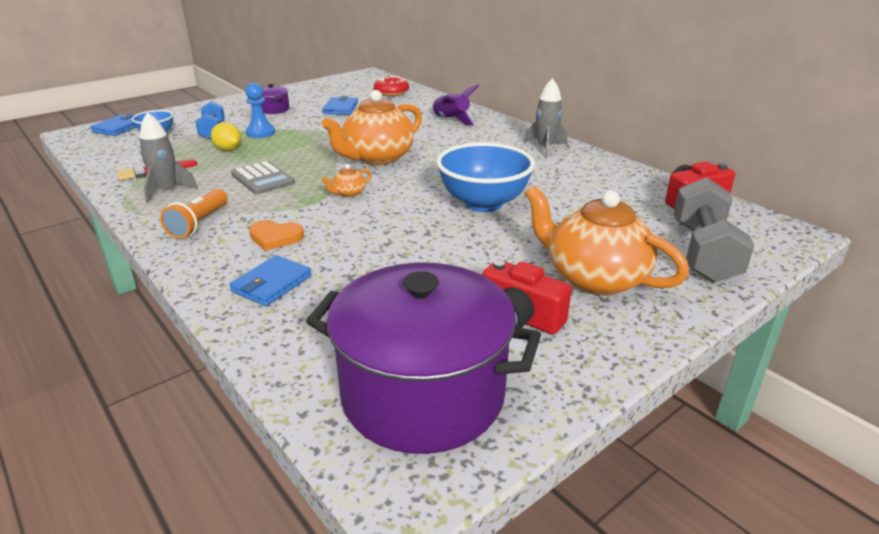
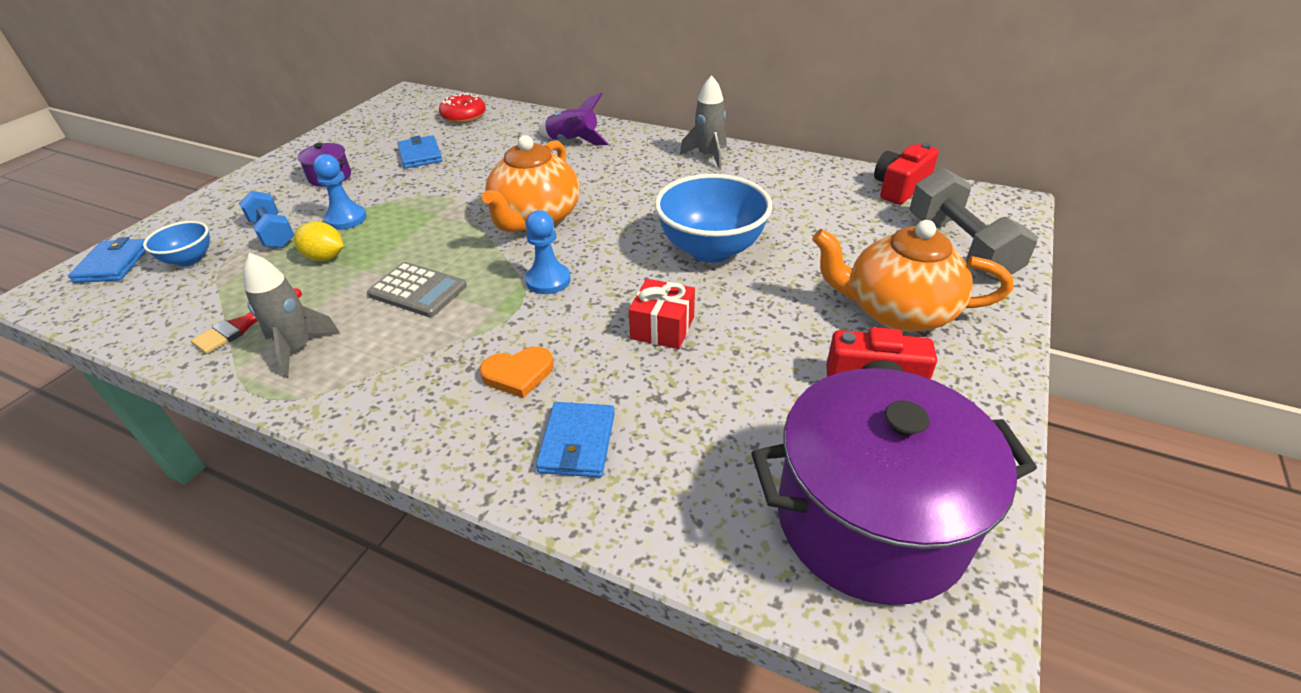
camera: 25 degrees left, 10 degrees up
orange flashlight [160,189,228,239] -> none
orange teapot [322,164,372,197] -> blue pawn [525,210,571,294]
none -> red gift [629,279,695,349]

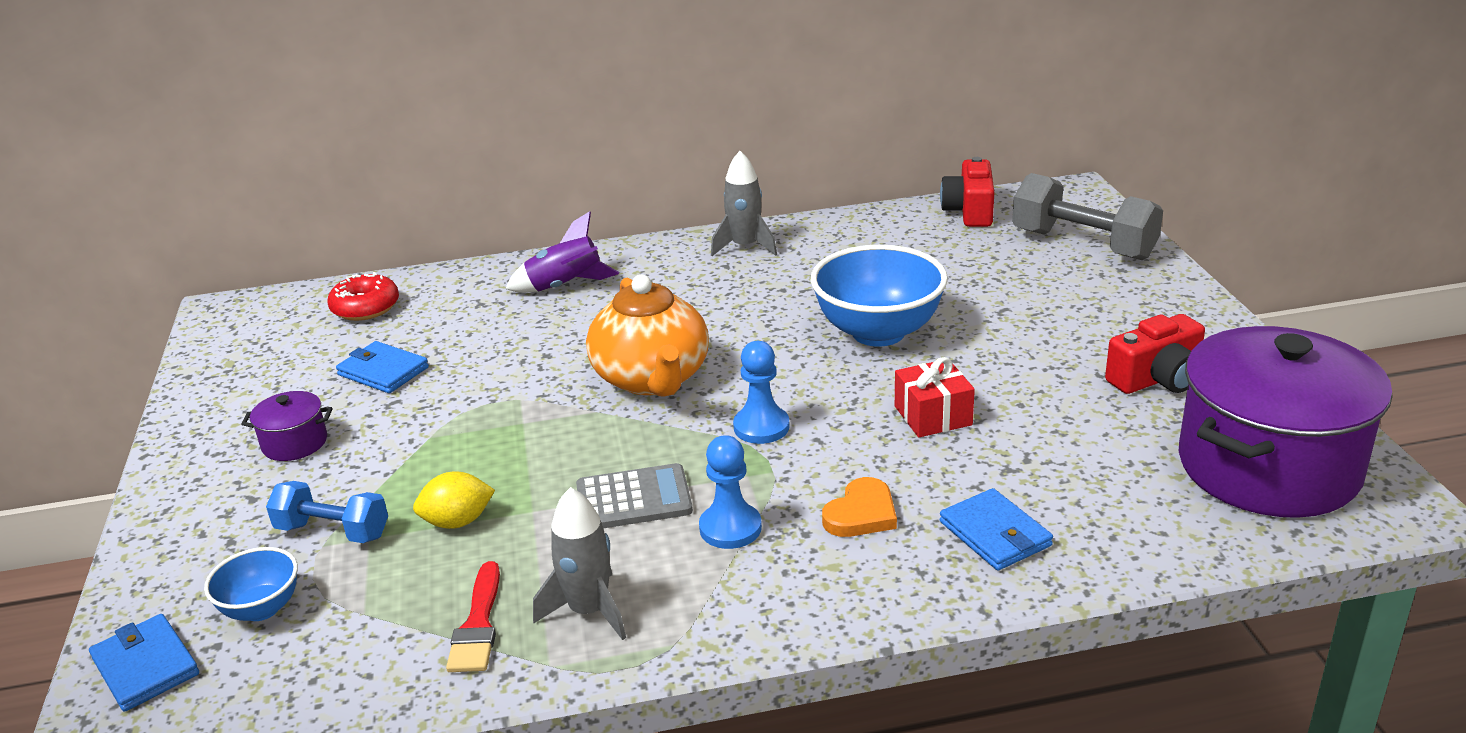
camera: 35 degrees left, 10 degrees down
blue pawn [313,154,367,230] -> blue pawn moved to [699,435,762,549]
orange teapot [812,220,1013,332] -> none

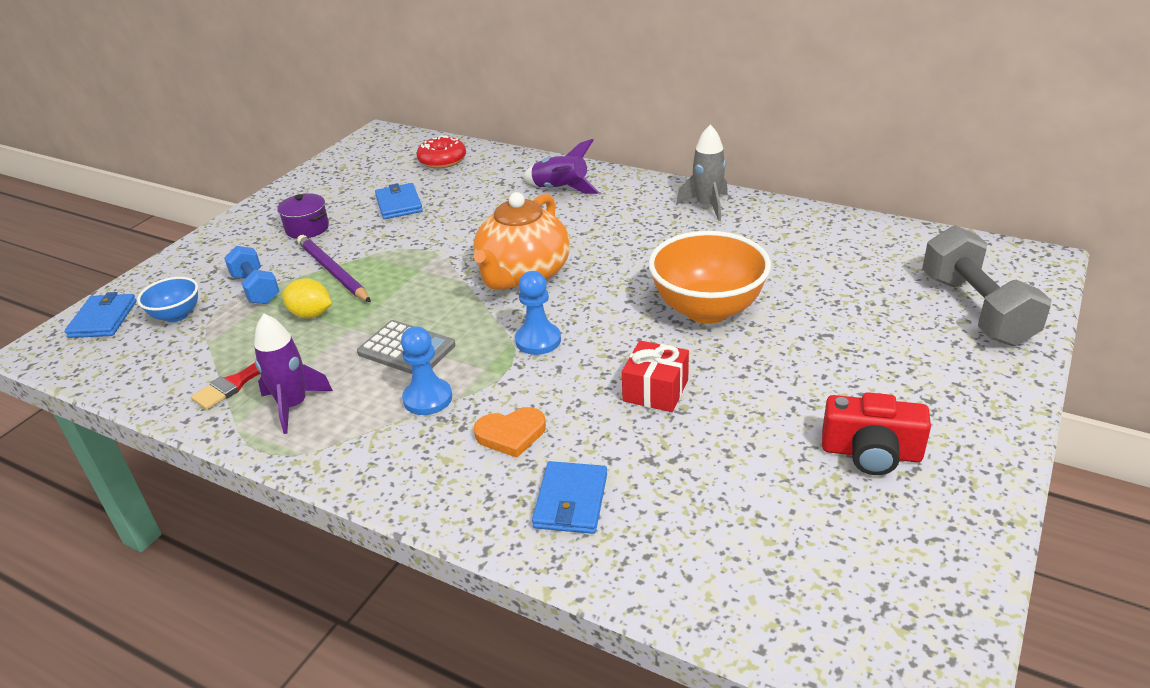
camera: 40 degrees right, 5 degrees up
grey rocket [533,487,626,640] -> purple rocket [254,314,333,434]
blue bowl [811,245,948,347] -> orange bowl [648,231,771,324]
red camera [940,157,995,227] -> none
purple pot [1179,326,1393,518] -> none
none -> purple pencil [297,235,371,302]

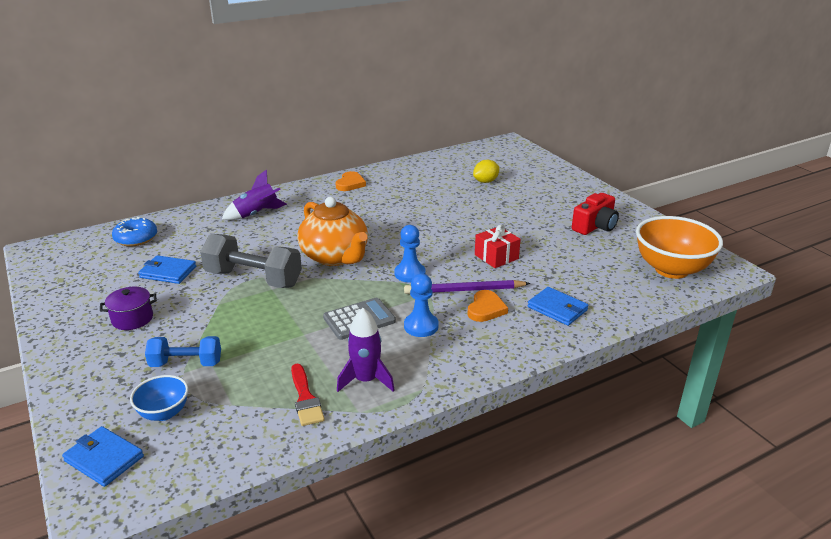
camera: 60 degrees left, 5 degrees down
yellow lemon [282,278,332,318] -> yellow lemon moved to [473,160,499,183]
purple pencil [297,235,371,302] -> purple pencil moved to [404,280,531,294]
red donut [416,136,466,169] -> blue donut [112,217,157,247]
orange bowl [648,231,771,324] -> orange bowl moved to [636,216,723,279]
grey rocket [676,125,728,221] -> orange heart [336,171,366,191]
grey dumbbell [922,225,1052,346] -> grey dumbbell moved to [200,234,302,288]

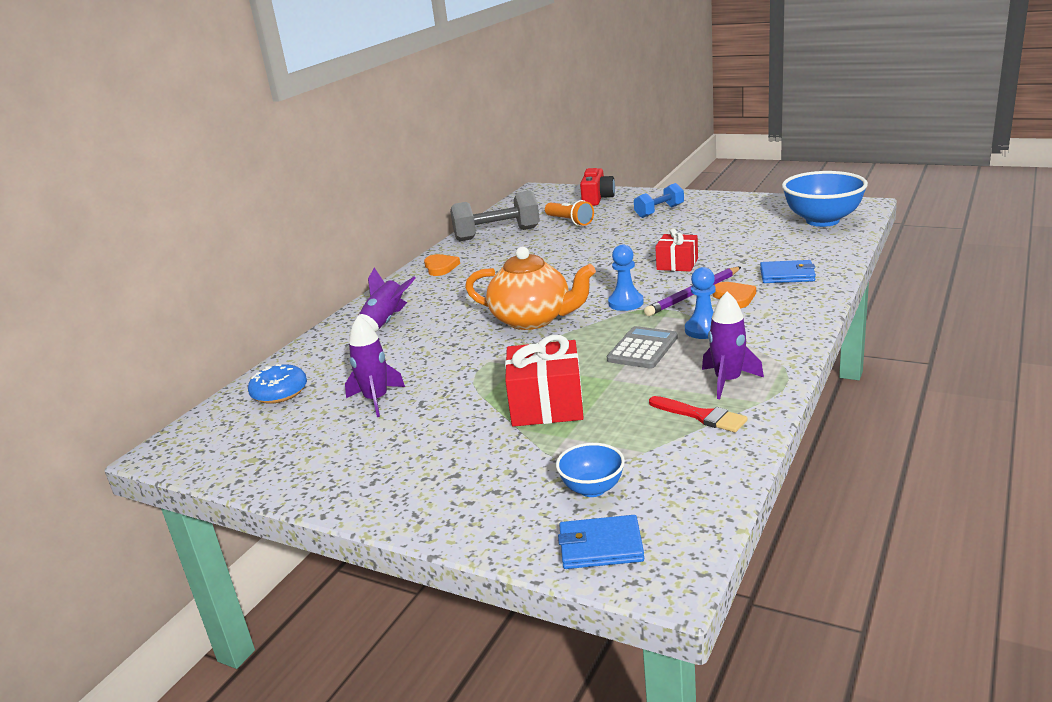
camera: 30 degrees left, 5 degrees down
purple pot [100,287,157,330] -> none
blue wallet [138,255,196,284] -> purple rocket [345,315,405,417]
blue dumbbell [145,336,221,367] -> blue dumbbell moved to [634,183,684,218]
grey dumbbell [200,234,302,288] -> grey dumbbell moved to [450,190,540,241]
yellow lemon [473,160,499,183] -> orange flashlight [545,200,594,226]
red camera [572,193,619,235] -> red camera moved to [580,168,615,206]
orange bowl [636,216,723,279] -> blue bowl [782,171,868,227]
none -> red gift [505,335,584,427]

